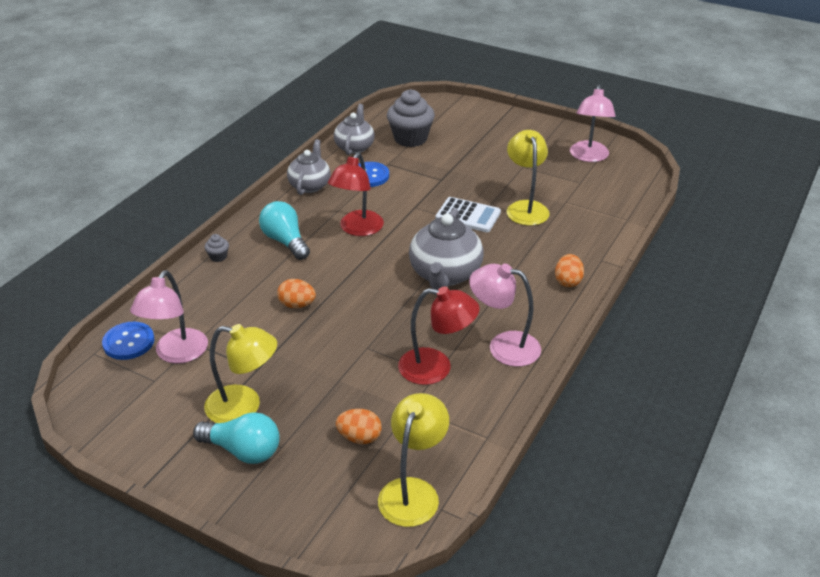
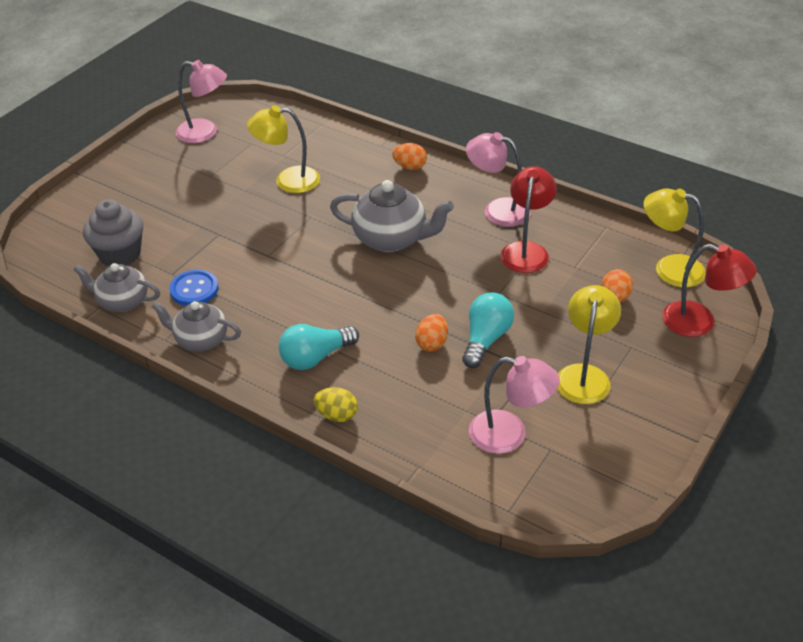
camera: 85 degrees left, 5 degrees up
blue button [102,322,154,360] -> none
turquoise light bulb [193,412,280,464] -> turquoise light bulb moved to [462,293,514,368]
grey cupcake [205,234,229,262] -> yellow egg [314,387,358,422]
red lamp [328,152,384,236] -> red lamp moved to [662,244,757,337]
white calculator [435,197,501,232] -> none
pink lamp [469,264,541,367] -> pink lamp turned 90 degrees clockwise [466,132,531,227]

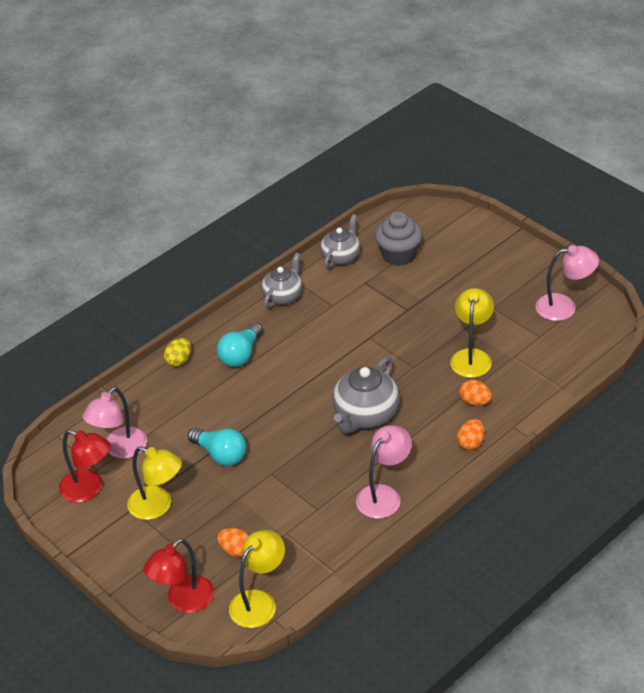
camera: 105 degrees right, 0 degrees up
blue button [169,269,219,306] -> none
pink lamp [176,60,227,143] -> pink lamp turned 120 degrees counterclockwise [535,245,599,321]
turquoise light bulb [279,324,359,370] -> turquoise light bulb turned 135 degrees counterclockwise [217,323,263,367]
orange egg [415,314,448,352] -> orange egg moved to [459,380,492,406]
red lamp [501,166,557,273] -> red lamp moved to [59,430,111,502]

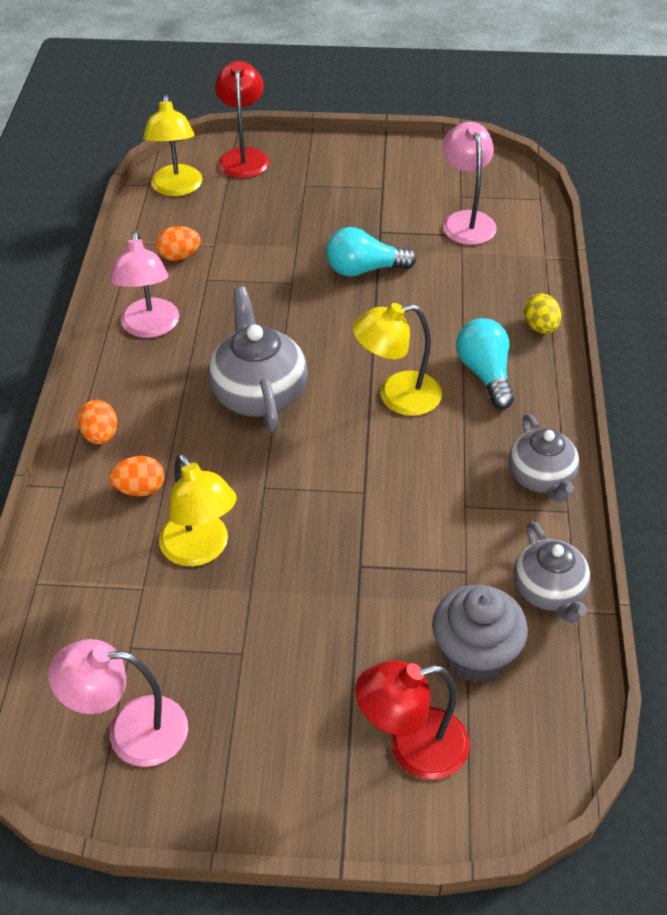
camera: 135 degrees right, 5 degrees up
red lamp [59,430,111,502] -> red lamp moved to [355,660,470,780]
yellow lamp [127,446,182,520] -> yellow lamp moved to [352,303,442,416]
orange egg [217,528,249,557] -> orange egg moved to [156,226,201,261]
pink lamp [535,245,599,321] -> pink lamp turned 45 degrees clockwise [48,639,188,767]

